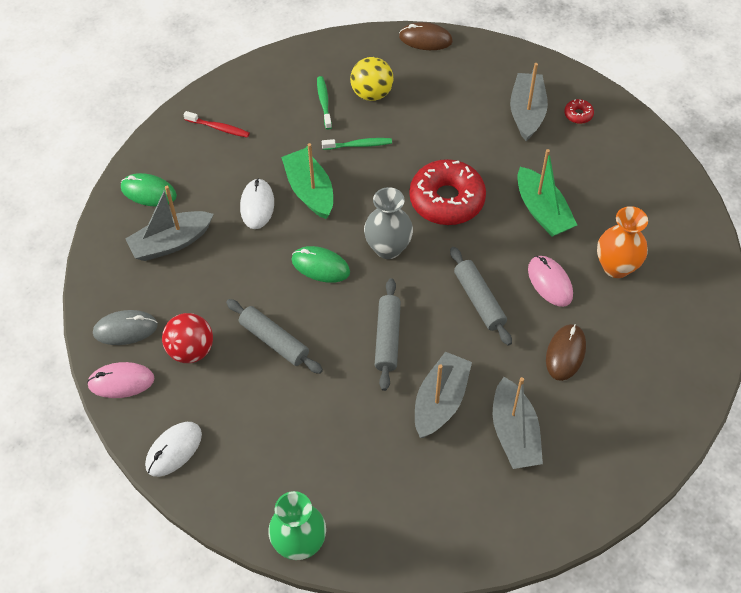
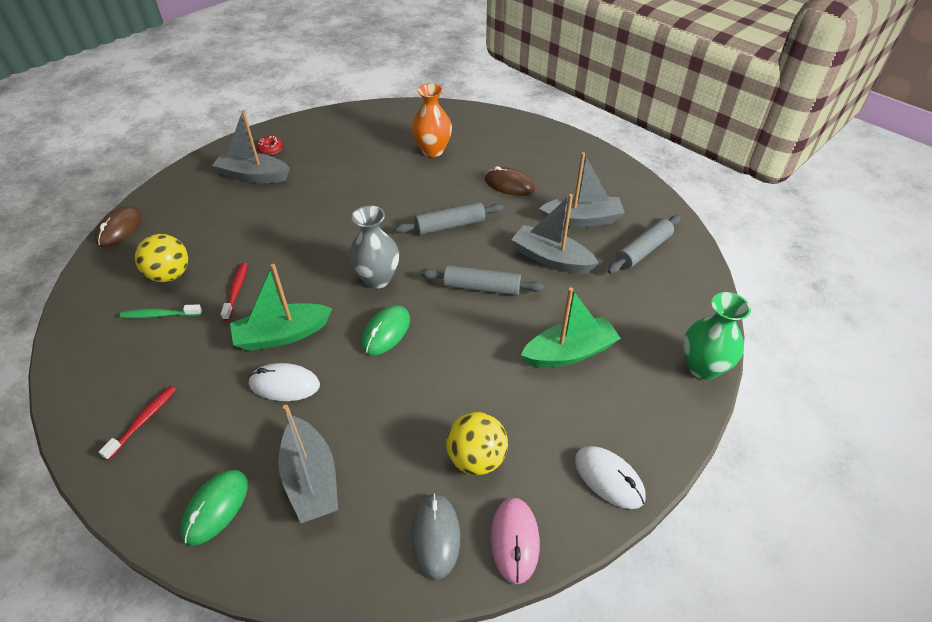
camera: 85 degrees left, 10 degrees down
red ball [162,313,213,363] -> yellow ball [446,412,508,475]
grey rolling pin [226,299,323,374] -> grey rolling pin moved to [607,215,681,274]
green toothbrush [322,138,392,150] -> red toothbrush [221,262,248,321]
red donut [409,159,486,225] -> none
green boat [517,149,577,237] -> green boat moved to [521,288,621,367]
pink mouse [528,256,573,307] -> none

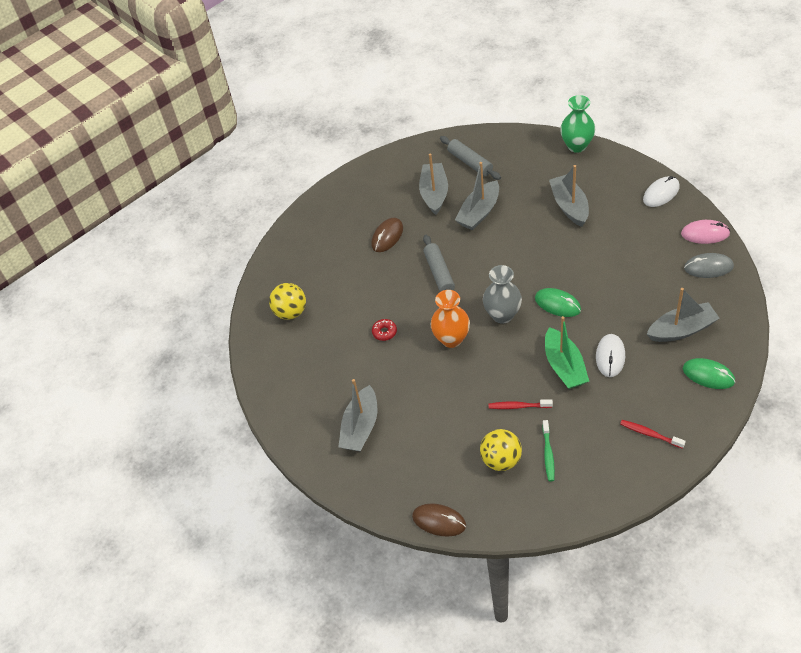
camera: 80 degrees left, 5 degrees up
red donut [256,136,283,155] -> red donut moved to [372,319,397,341]
orange vase [412,83,452,157] -> orange vase moved to [431,290,470,348]
grey rolling pin [421,265,544,295] -> none
yellow ball [446,412,508,475] -> yellow ball moved to [269,283,306,320]
green boat [521,288,621,367] -> grey boat [549,165,589,227]

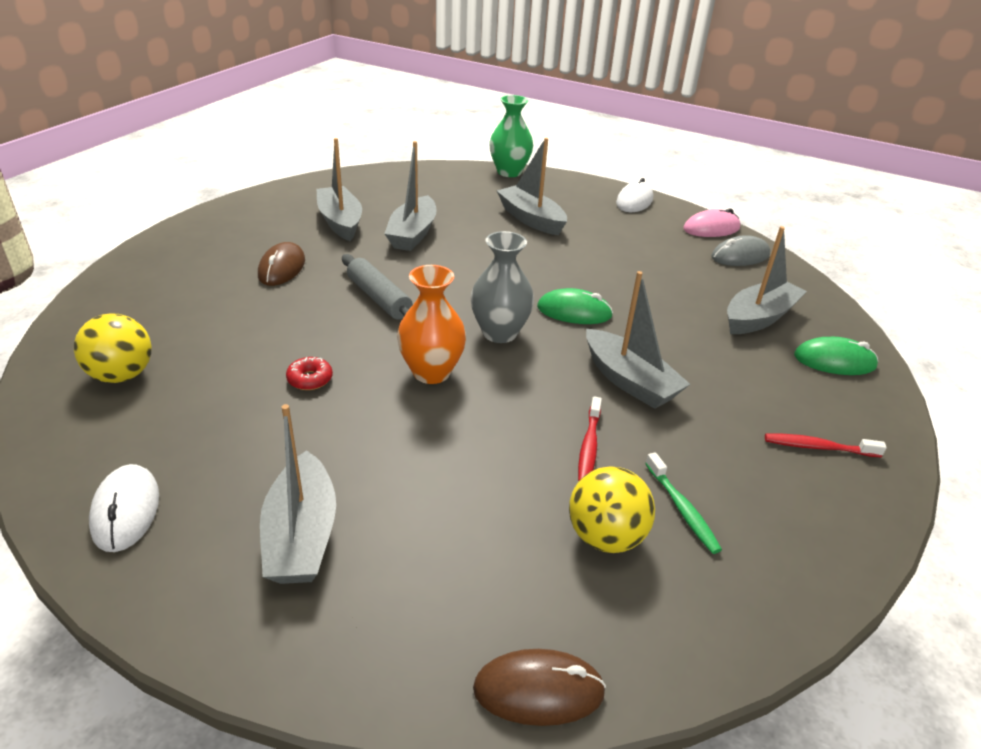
camera: 30 degrees left, 15 degrees down
grey rolling pin [440,136,501,180] -> none
red toothbrush [489,399,553,409] -> red toothbrush turned 60 degrees counterclockwise [578,396,602,481]
green boat [545,316,589,389] -> grey boat [586,271,690,409]
white mouse [596,334,625,377] -> white mouse moved to [89,464,159,552]

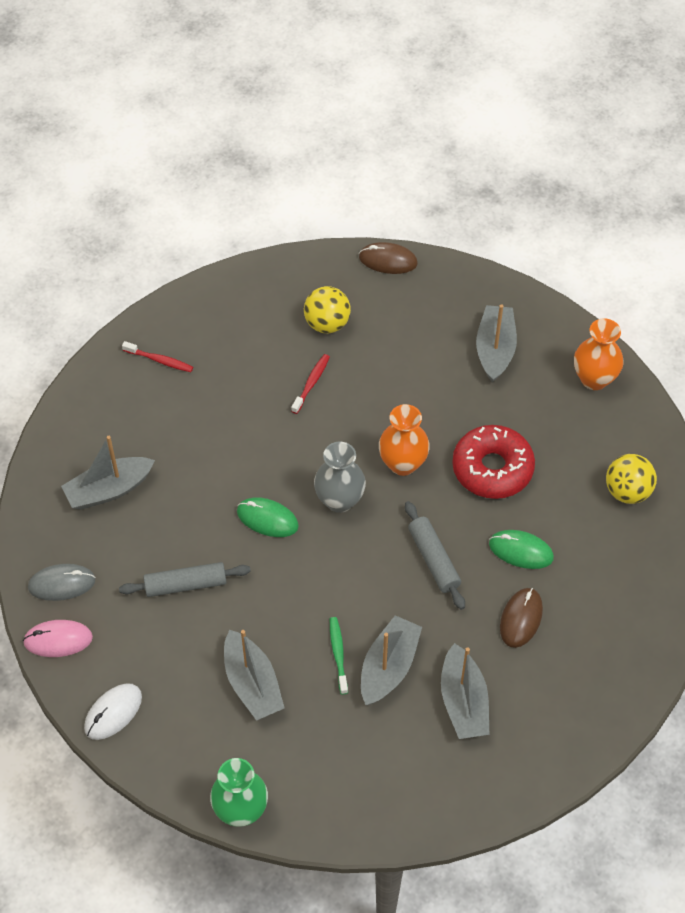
camera: 165 degrees left, 20 degrees up
white mouse [89,464,159,552] -> orange vase [574,318,624,390]
red donut [286,357,333,390] -> red donut [452,425,535,499], size x2.46
grey boat [586,271,690,409] -> none
green toothbrush [645,452,722,554] -> green toothbrush moved to [330,617,348,695]
green mouse [794,337,878,375] -> green mouse moved to [489,530,554,569]
none -> grey rolling pin [119,562,251,597]

